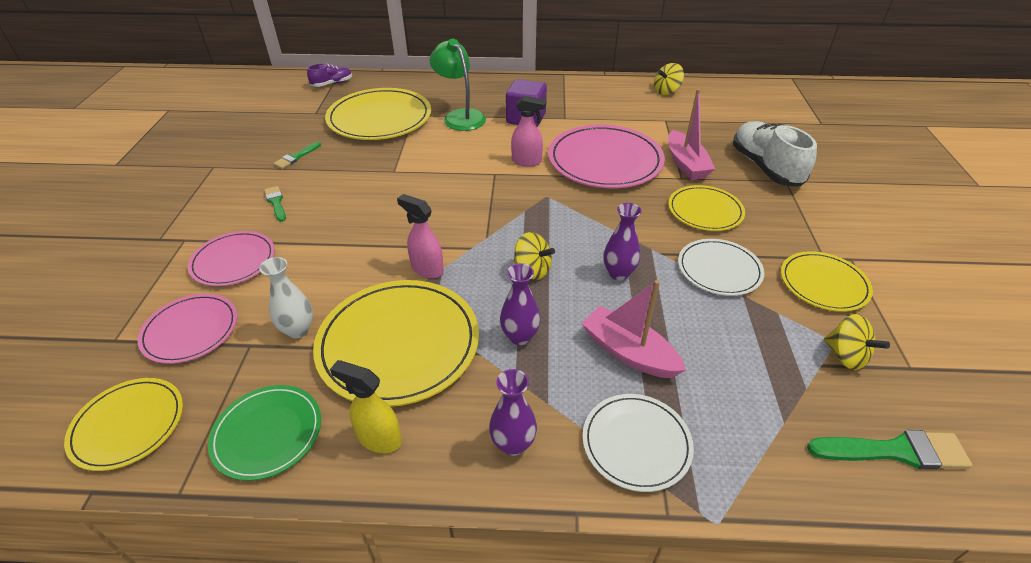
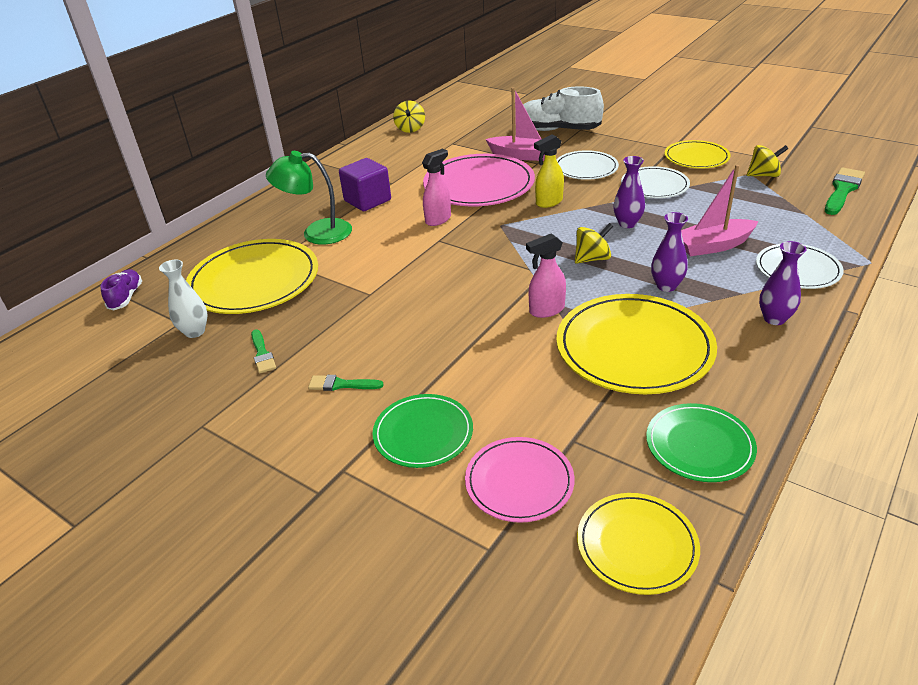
camera: 55 degrees left, 5 degrees down
pink plate [188,231,275,286] -> green plate [372,394,473,468]
white vase [259,257,313,338] -> white vase moved to [159,260,208,338]
yellow spray bottle [330,360,402,453] -> yellow spray bottle moved to [534,134,564,208]
yellow plate [668,185,745,231] -> white plate [556,150,619,180]

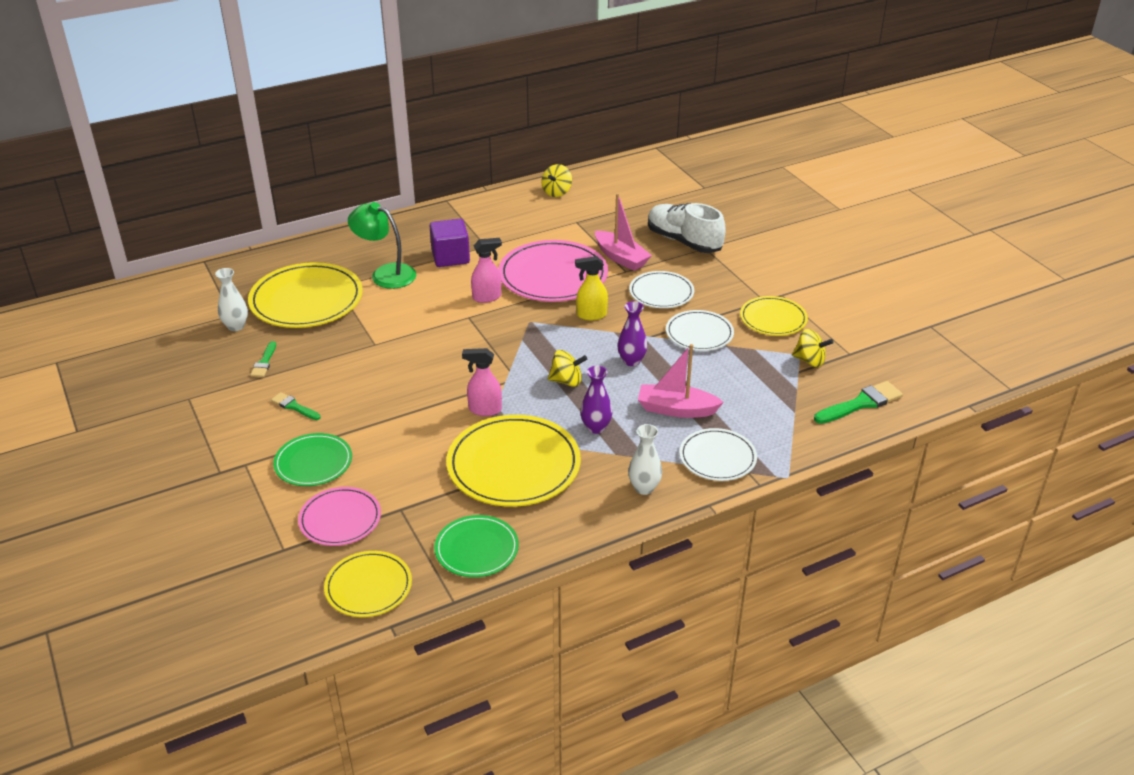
camera: 25 degrees right, 0 degrees up
purple shoe [100,269,142,310] -> none
purple vase [759,241,807,325] -> white vase [628,424,662,495]

